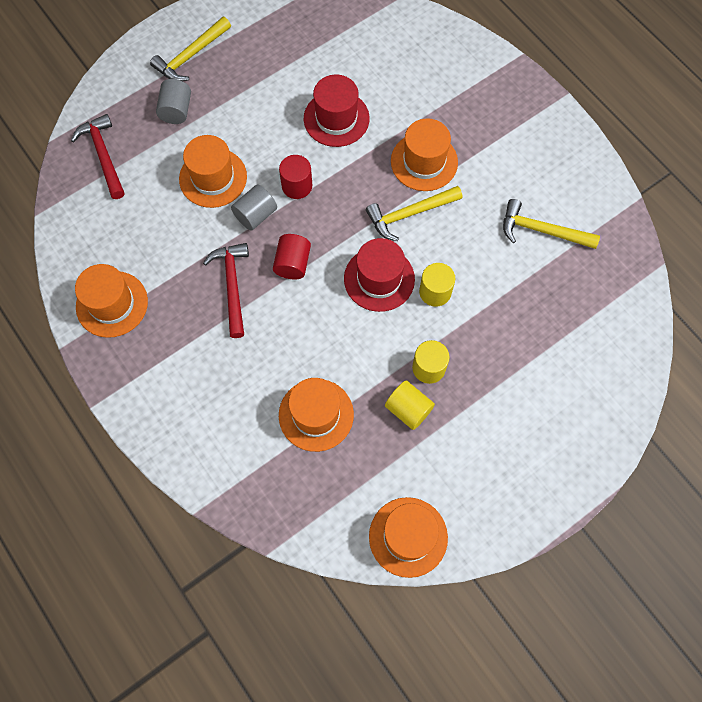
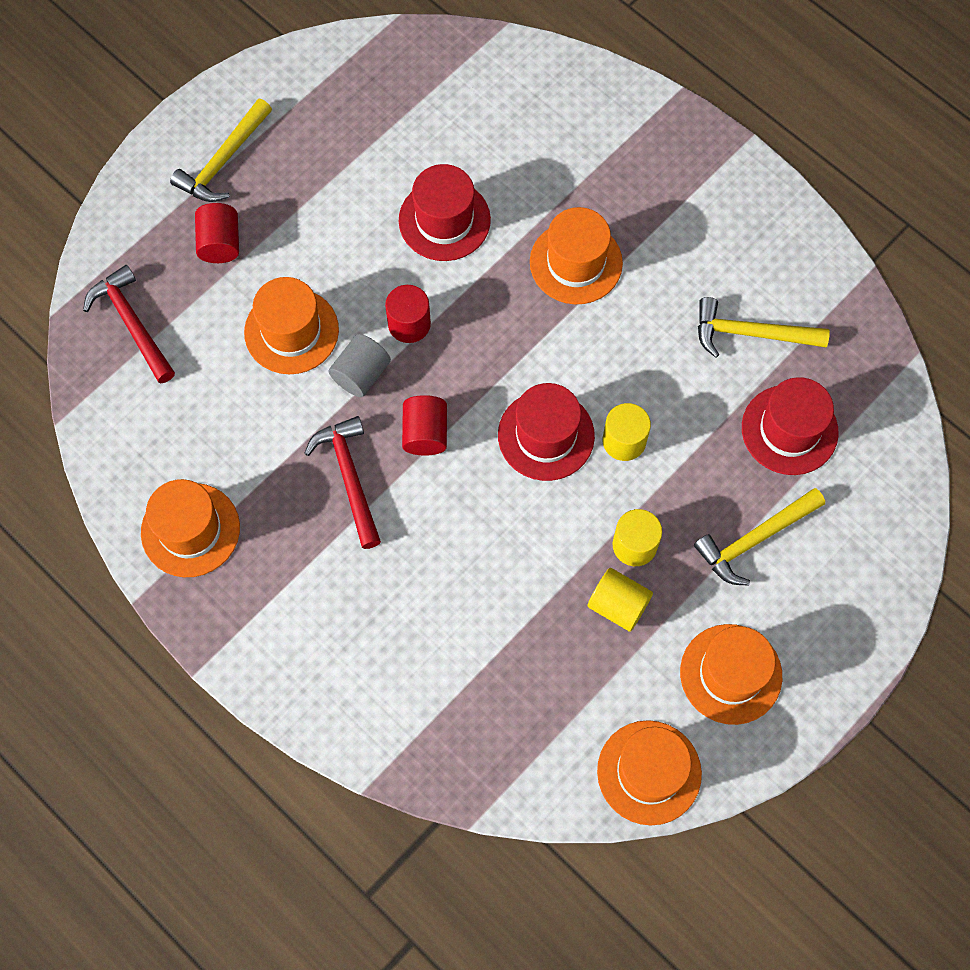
camera: 10 degrees left, 0 degrees up
grey cylinder [156,79,191,124] -> red cylinder [195,203,239,263]
orange hat [279,378,354,452] -> orange hat moved to [680,624,782,725]
yellow hammer [366,186,462,241] -> yellow hammer moved to [694,488,825,586]
none -> red hat [742,377,839,475]

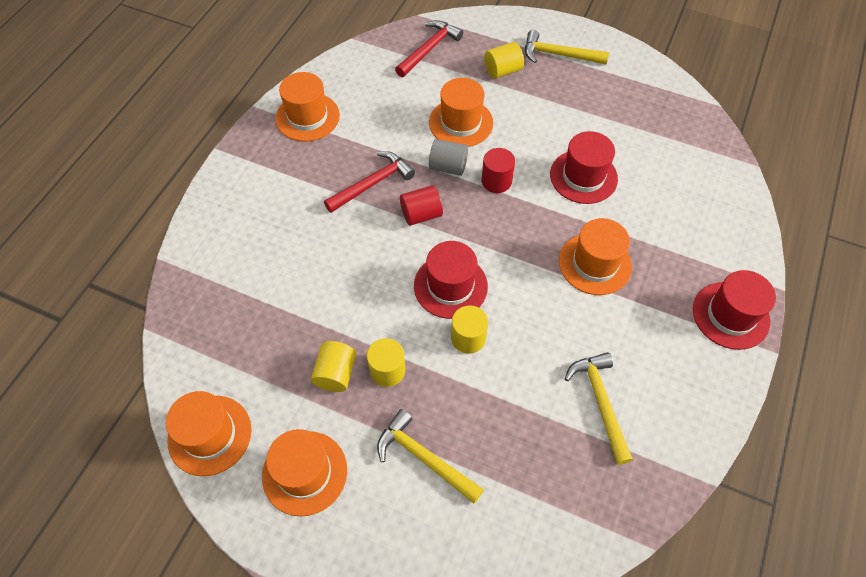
camera: 70 degrees right, 10 degrees down
red cylinder [195,203,239,263] -> yellow cylinder [484,42,524,79]
red hat [742,377,839,475] -> red hat moved to [693,270,776,350]

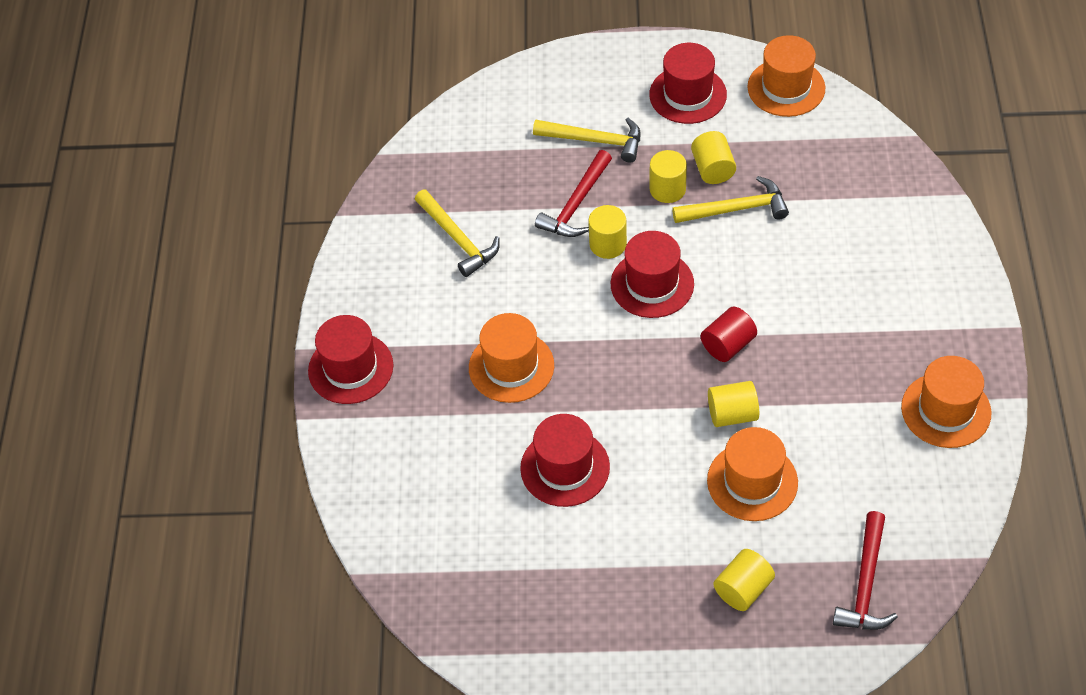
camera: 160 degrees right, 5 degrees down
orange hat [262,429,347,516] -> red hat [649,43,727,124]
red hammer [324,151,415,213] -> red hammer moved to [535,150,612,237]
grey cylinder [429,139,468,176] -> yellow cylinder [708,381,759,427]
red cylinder [481,148,515,193] -> none
yellow hammer [525,30,609,64] -> yellow hammer moved to [672,176,789,223]

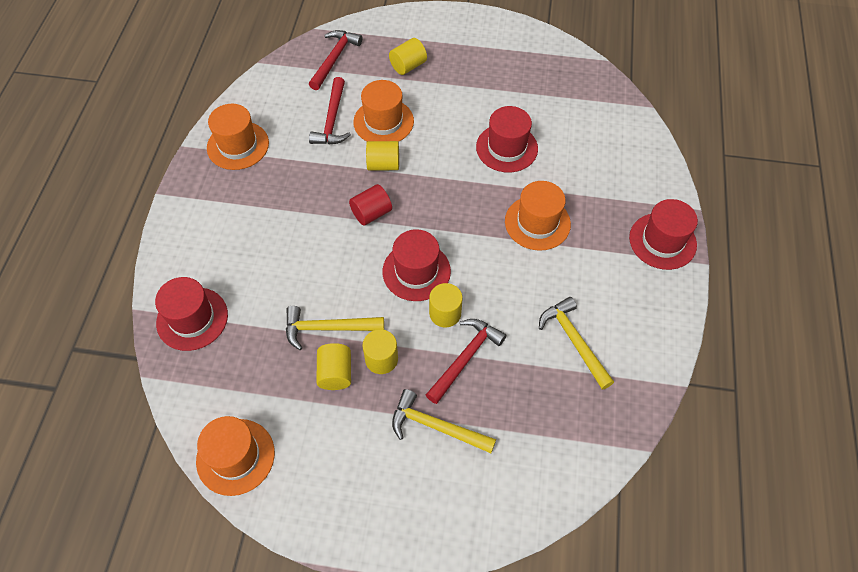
camera: 175 degrees left, 5 degrees up
red hat [649,43,727,124] -> red hat moved to [155,277,228,351]
none -> red hammer [309,77,351,144]

